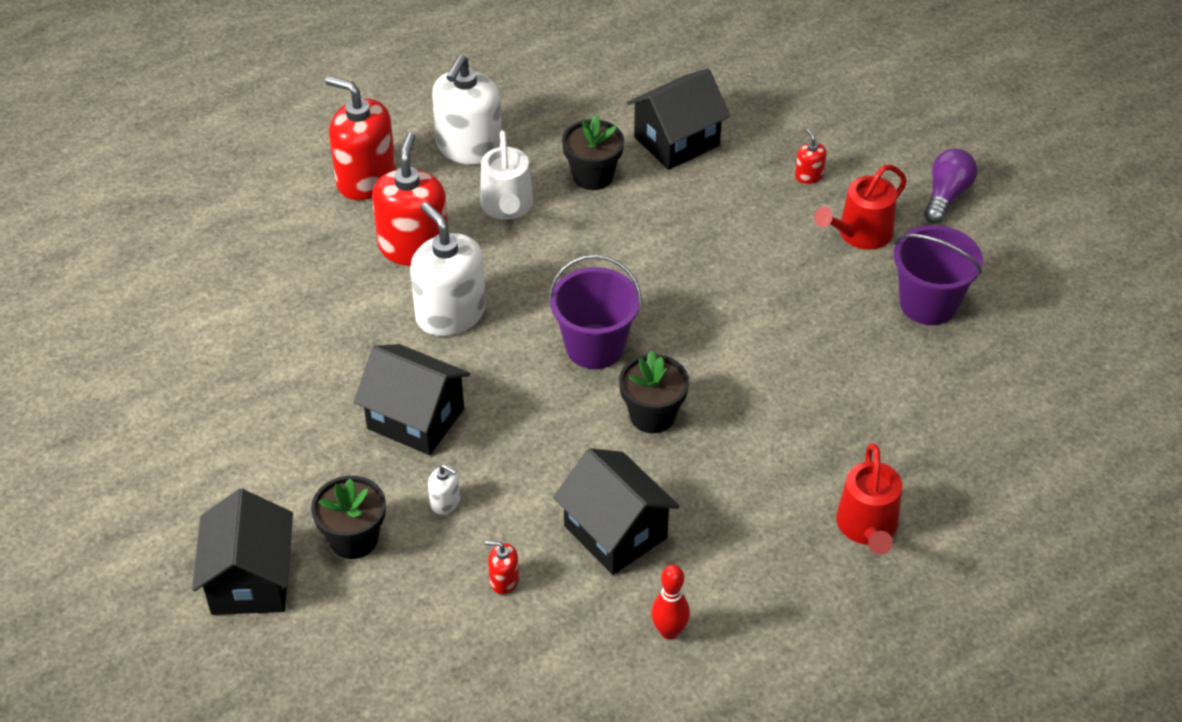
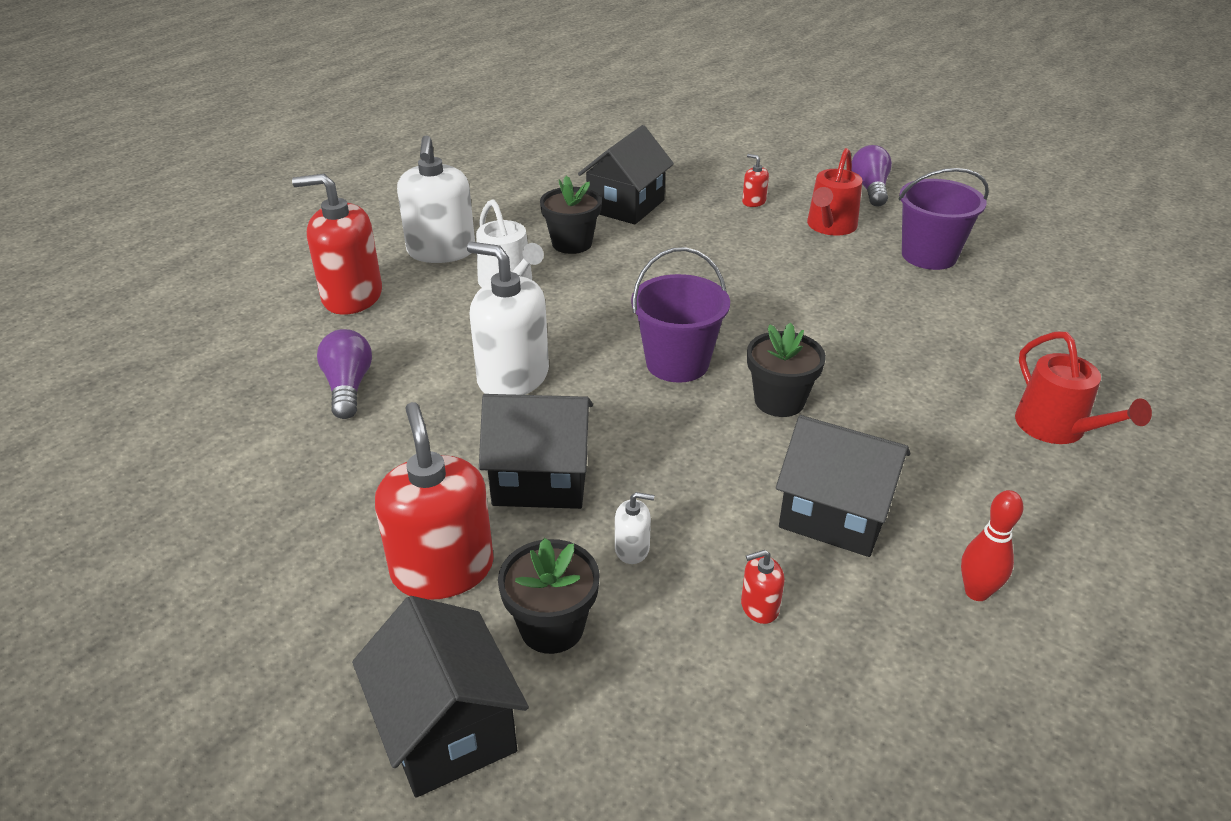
camera: 25 degrees left, 10 degrees down
red soap dispenser [372,132,448,266] -> red soap dispenser moved to [375,402,494,600]
none -> purple light bulb [317,329,372,419]

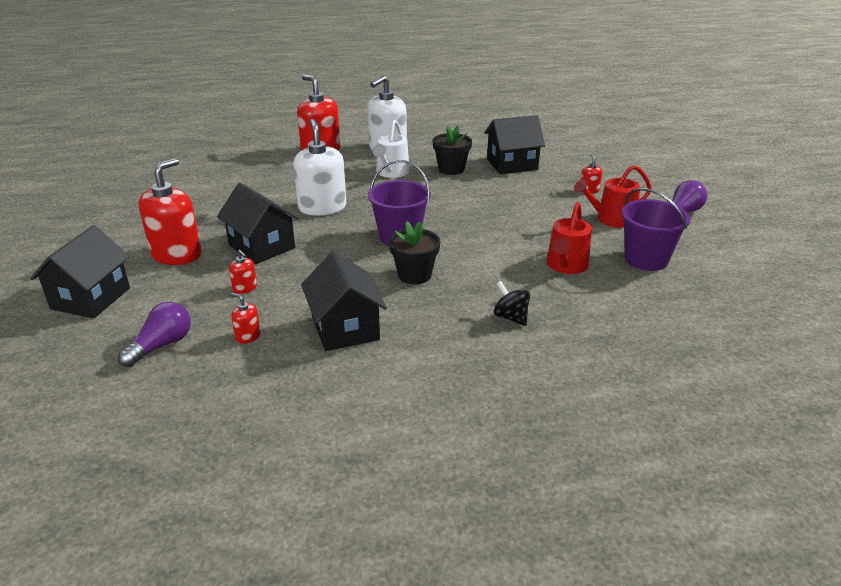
camera: 45 degrees right, 5 degrees down
purple light bulb [317,329,372,419] -> purple light bulb moved to [118,302,191,367]
black flower pot [498,538,600,654] -> none
white soap dispenser [615,492,654,564] -> red soap dispenser [229,250,257,294]
red bowling pin [961,490,1023,601] -> none
red watering can [1015,331,1152,444] -> red watering can moved to [547,202,592,274]
none -> black spinning top [494,281,530,326]

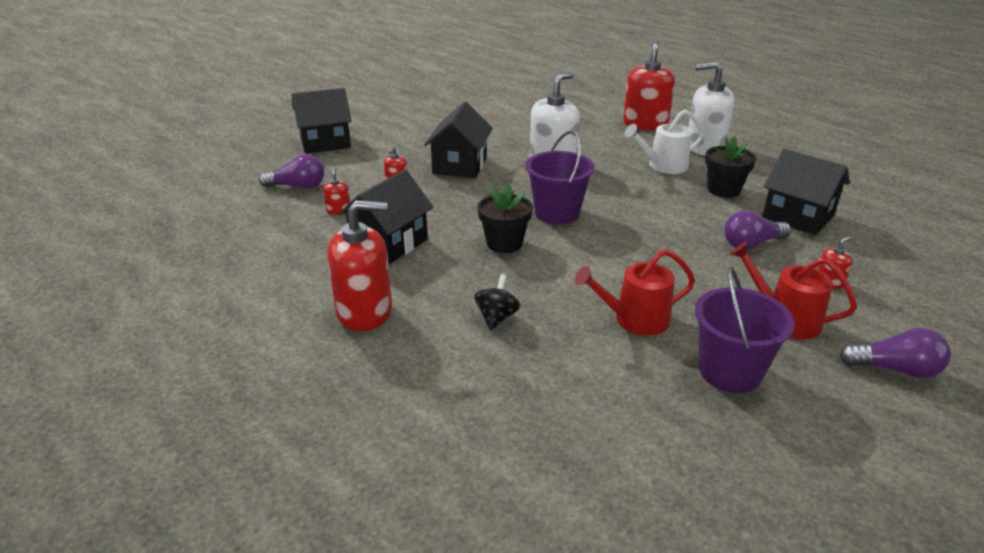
camera: 55 degrees right, 0 degrees up
red soap dispenser [139,158,202,265] -> red soap dispenser moved to [327,200,392,331]
none -> purple light bulb [724,210,791,250]

